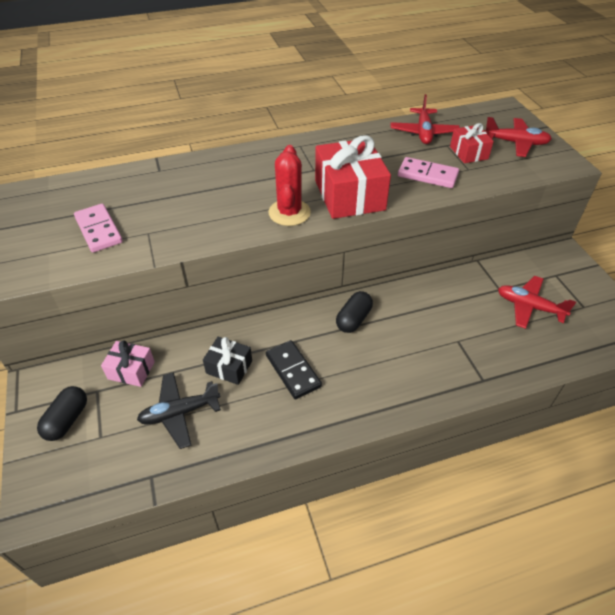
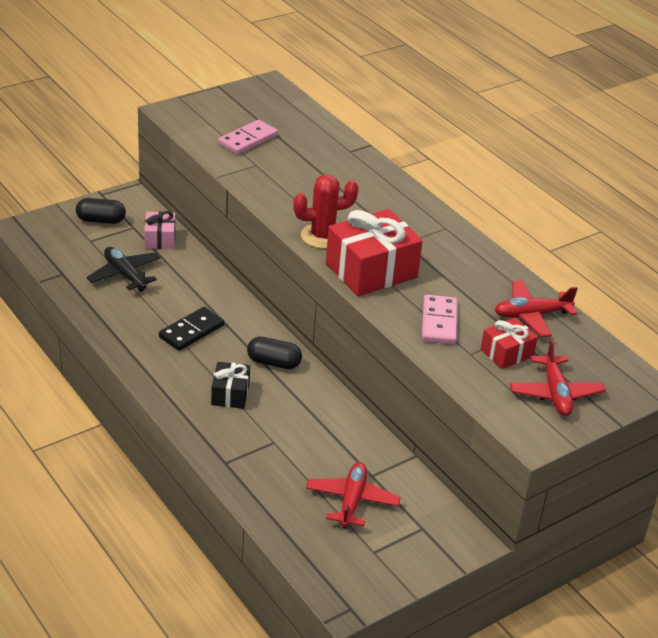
camera: 70 degrees right, 10 degrees down
black gift [203,337,252,385] -> black gift moved to [211,362,250,409]

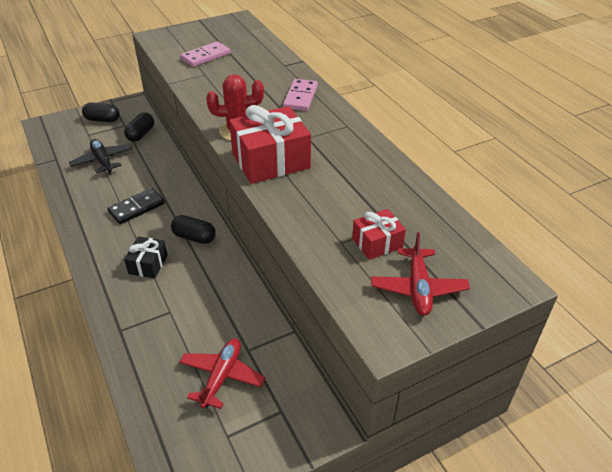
camera: 10 degrees right, 5 degrees up
pink gift [144,211,175,249] -> black capsule [124,112,154,142]
pink domino [422,294,457,345] -> pink domino moved to [283,79,318,111]
red plane [495,280,578,337] -> none

